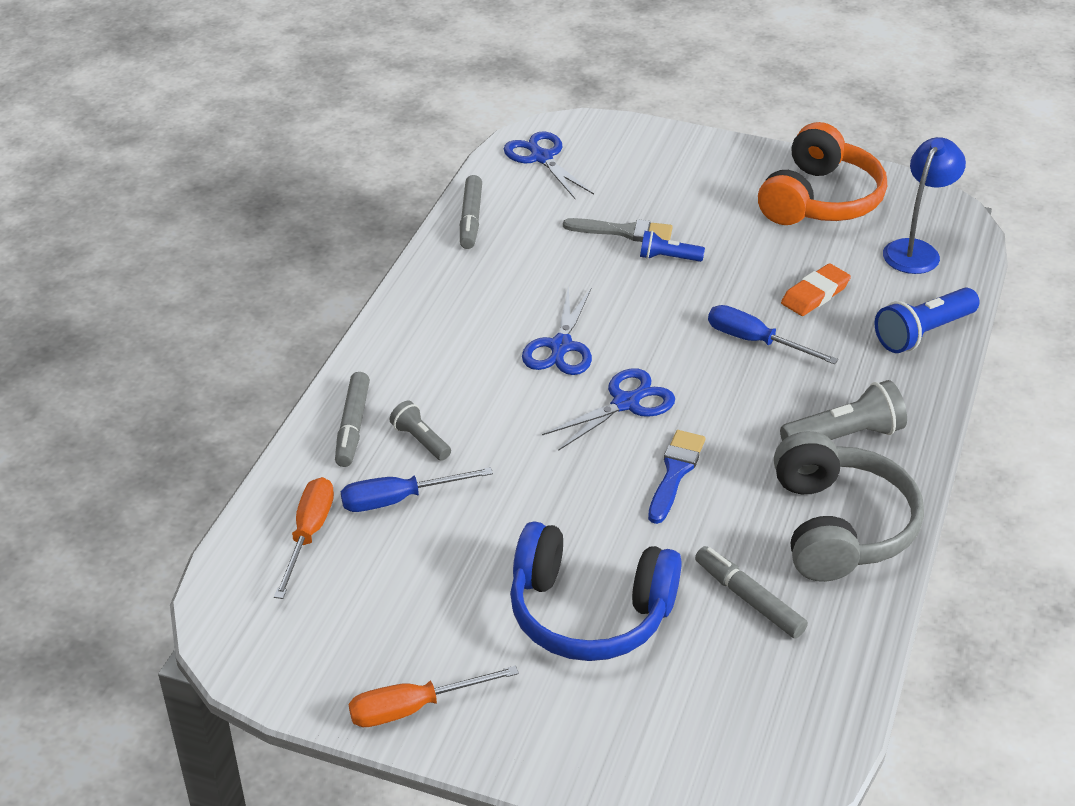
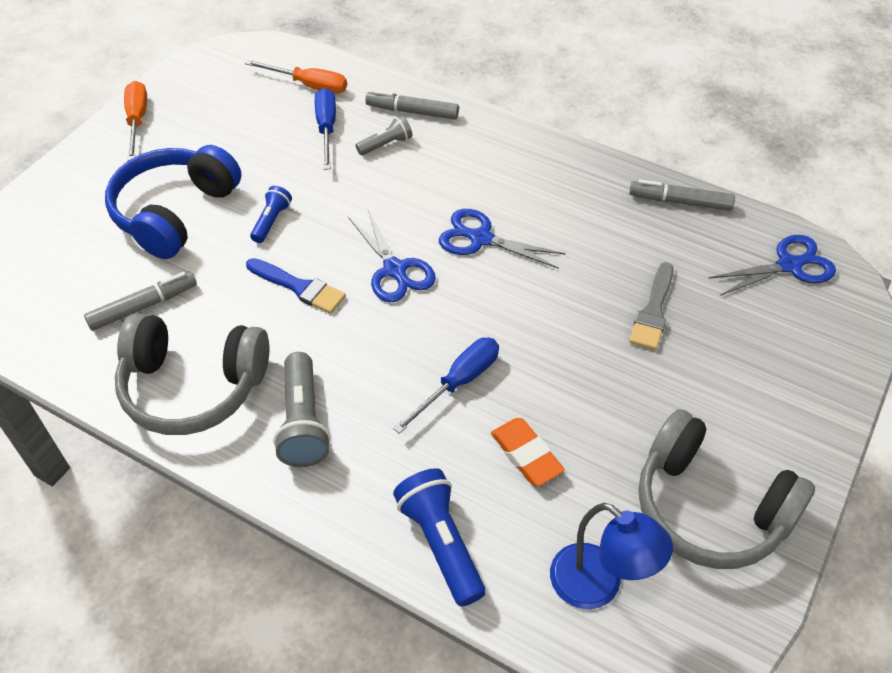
camera: 100 degrees right, 10 degrees up
blue flashlight [640,231,705,262] -> blue flashlight moved to [250,186,292,243]
orange headphones [758,122,887,225] -> grey headphones [638,409,815,569]

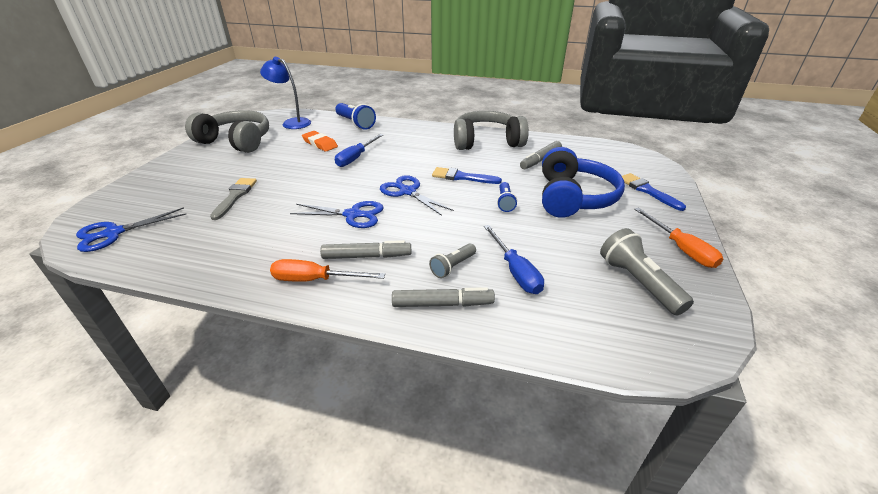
camera: 165 degrees right, 15 degrees down
orange screwdriver [245,60,347,94] -> orange screwdriver moved to [270,259,385,282]
grey flashlight [273,352,331,467] -> grey flashlight moved to [600,228,694,315]
grey marker [629,180,735,211] -> grey marker moved to [320,240,411,259]
none -> blue brush [622,173,686,211]

